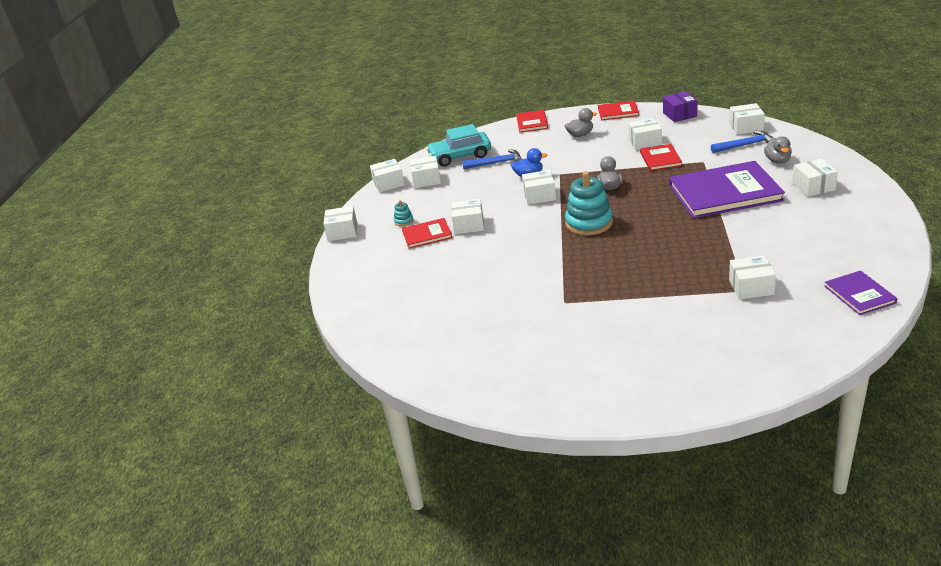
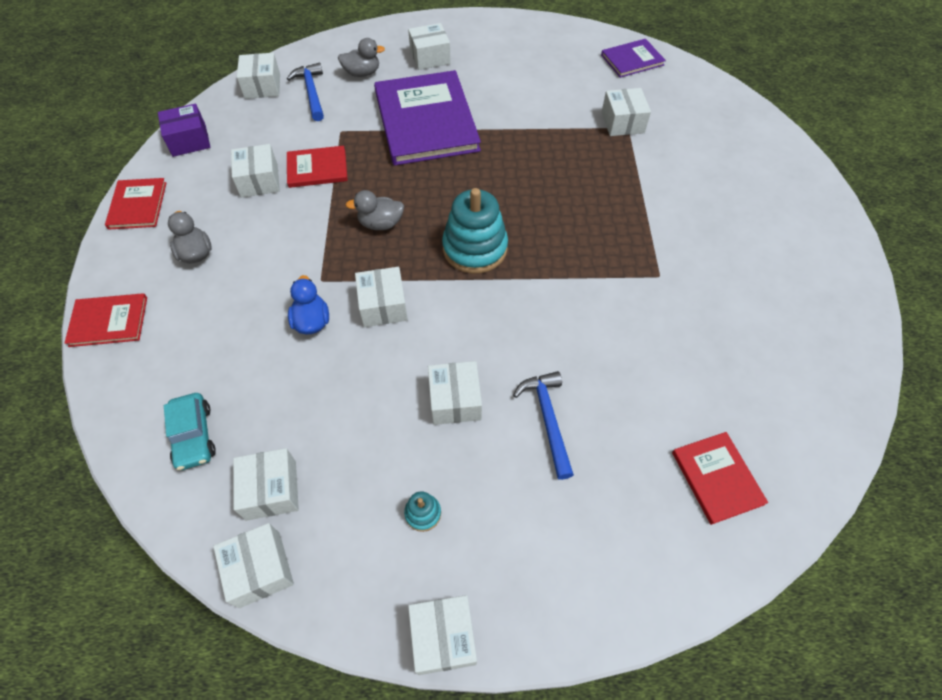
camera: 100 degrees left, 25 degrees up
red book [402,218,452,249] -> red book moved to [672,432,768,525]
turquoise car [426,124,491,167] -> turquoise car [164,393,216,470], size x0.64
blue hammer [462,150,522,169] -> blue hammer moved to [513,371,574,480]

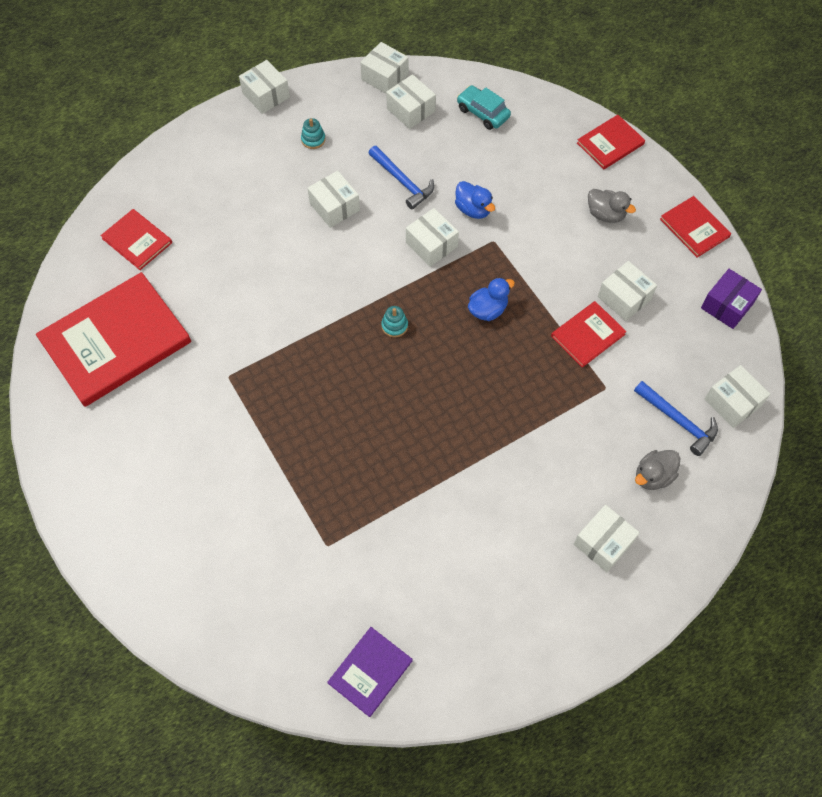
camera: 150 degrees right, 5 degrees up
grey duck [346,190,404,230] -> blue duck [468,278,515,321]
purple book [374,70,481,166] -> none
turquoise stacking toy [442,188,508,274] -> turquoise stacking toy [381,306,408,337], size x0.44
blue hammer [513,371,574,480] -> blue hammer moved to [368,146,434,209]
white box [602,88,651,136] -> none
none -> red book [36,272,191,407]

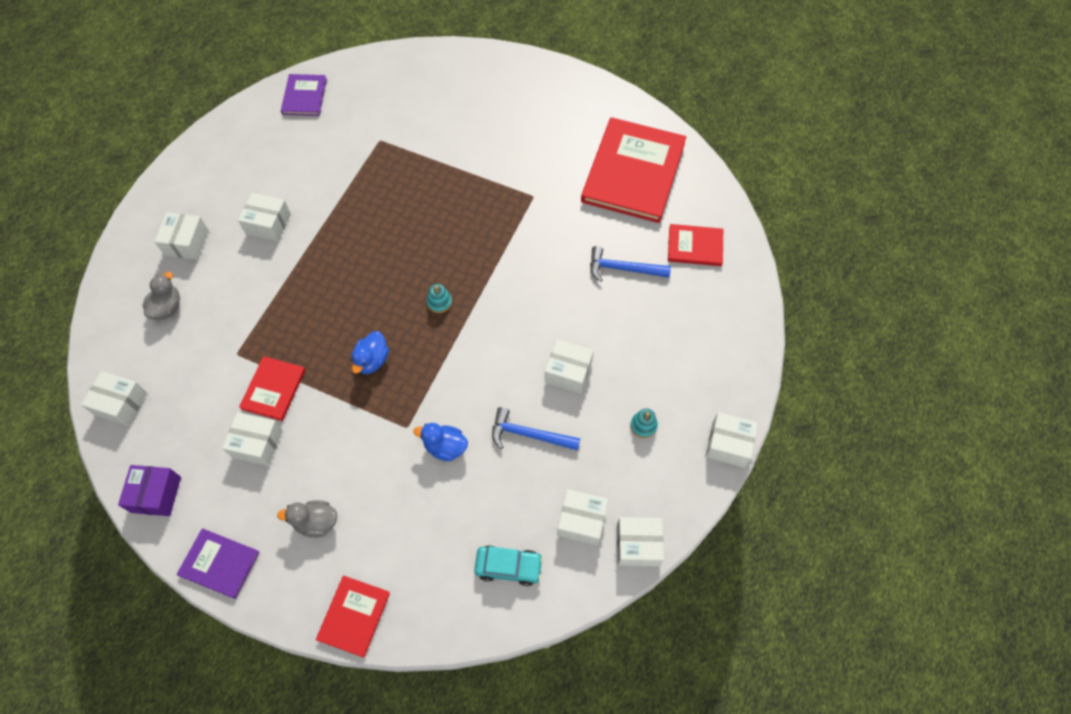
camera: 145 degrees right, 0 degrees up
white box [406,208,459,267] -> white box moved to [238,193,291,242]
blue hammer [634,381,718,456] -> blue hammer moved to [590,246,671,282]
red book [660,196,731,258] -> purple book [177,528,260,599]

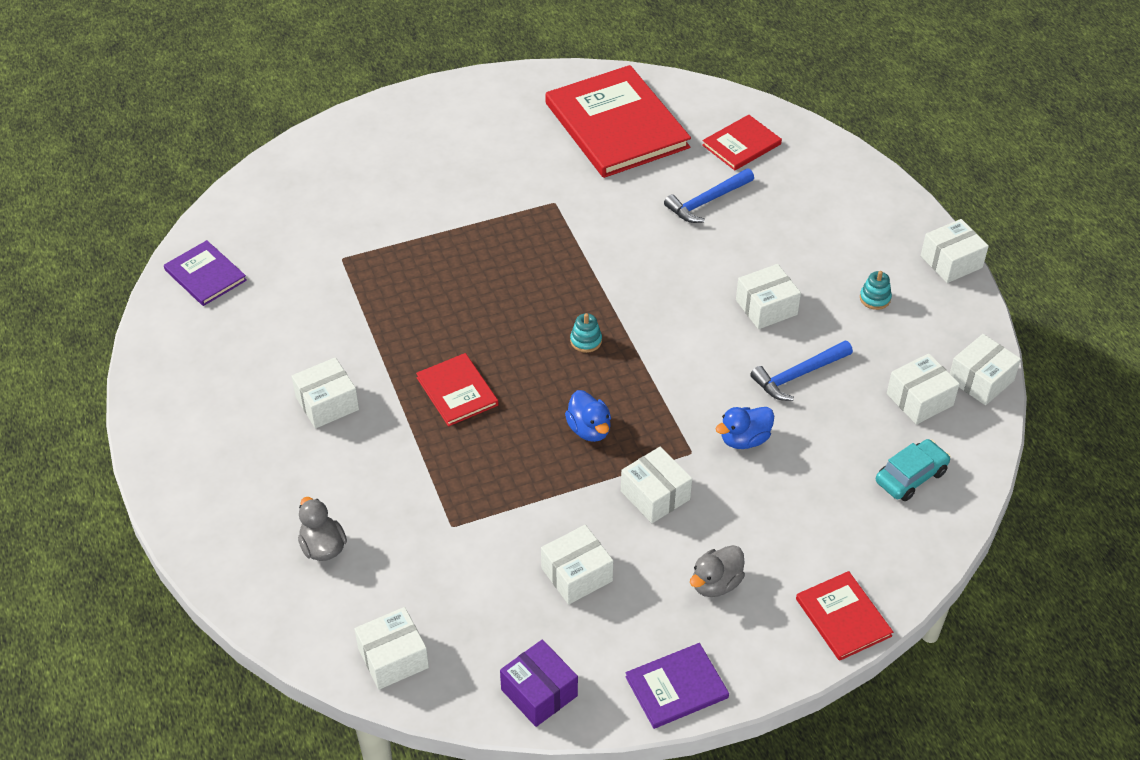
camera: 45 degrees left, 15 degrees down
white box [154,212,209,260] -> white box moved to [621,447,692,523]
red book [239,356,305,421] -> red book moved to [416,353,499,426]

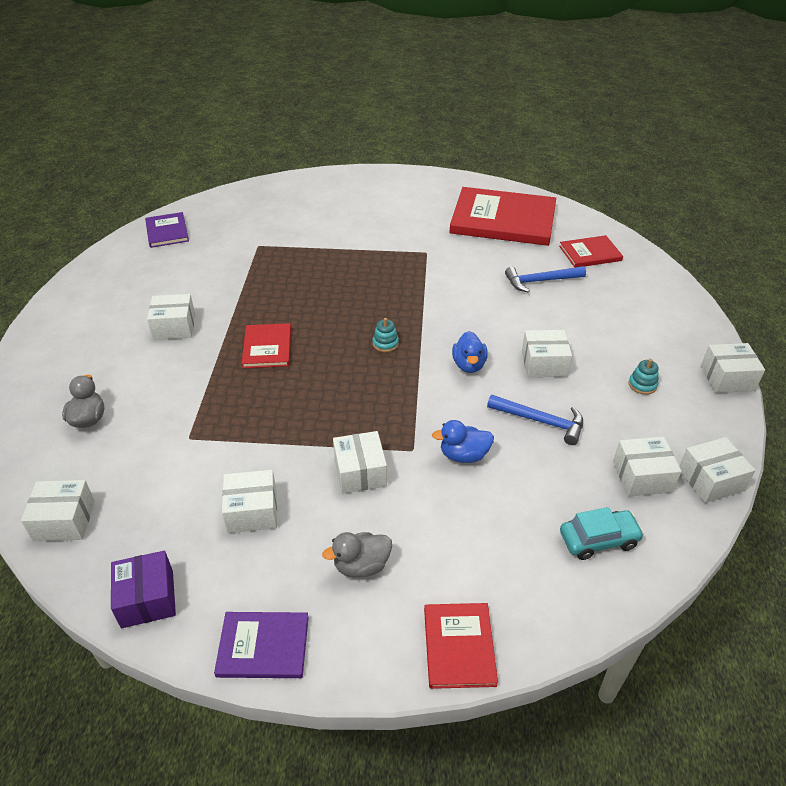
camera: 25 degrees right, 5 degrees down
red book [545,65,691,178] -> red book turned 75 degrees counterclockwise [450,187,556,246]
blue duck [565,390,611,442] -> blue duck moved to [452,331,488,373]
blue hammer [750,341,853,401] -> blue hammer turned 150 degrees counterclockwise [487,395,583,445]

